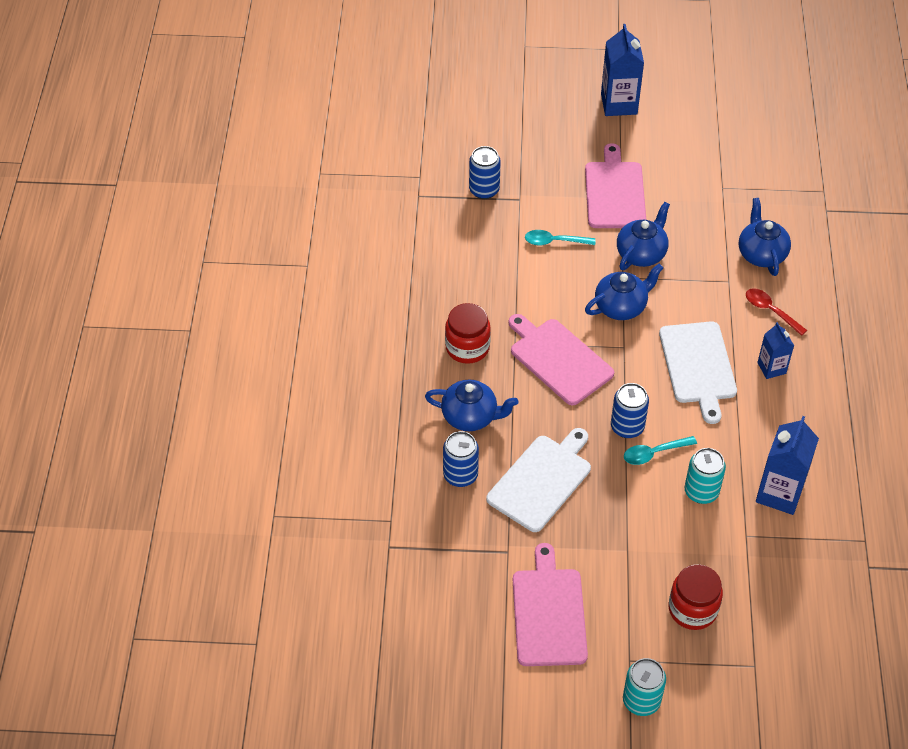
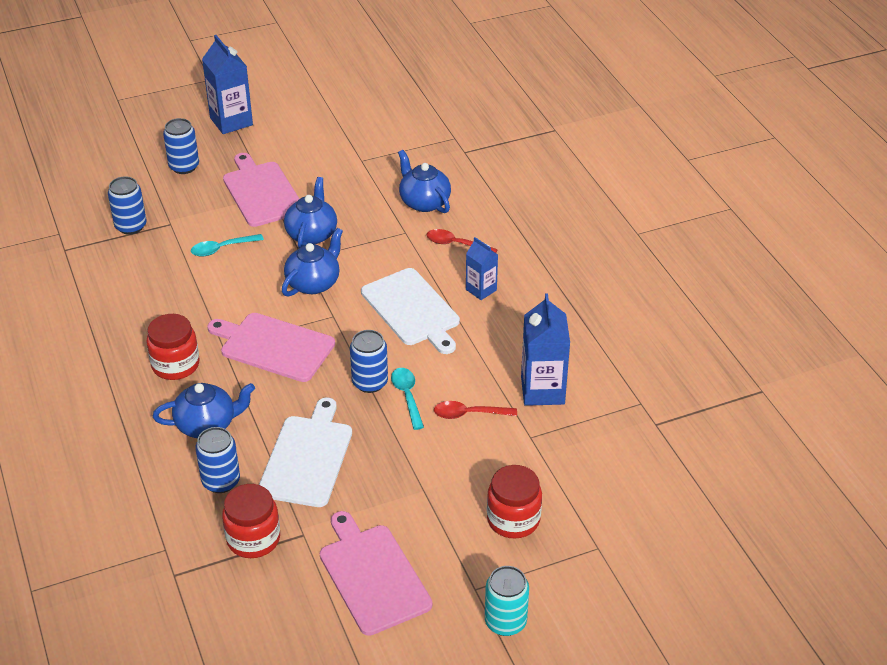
camera: 25 degrees left, 10 degrees down
turquoise spoon [624,436,697,465] -> turquoise spoon turned 120 degrees clockwise [391,368,424,430]
turquoise can [684,448,726,504] -> red spoon [434,401,517,419]
none -> blue can [163,118,199,174]
none -> red jar [222,484,280,558]

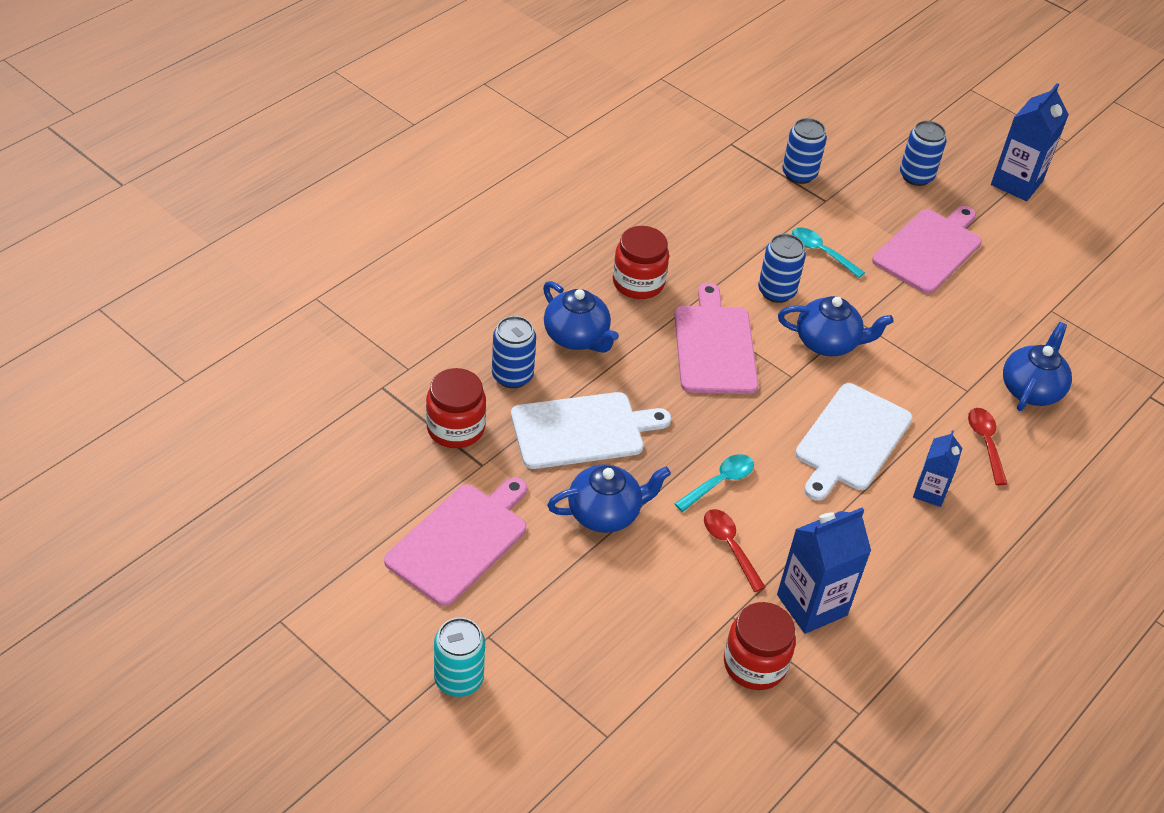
camera: 60 degrees right, 5 degrees up
blue teapot [284,177,337,248] -> blue teapot moved to [547,464,671,533]
blue can [350,330,388,393] -> blue can moved to [758,234,806,303]
red jar [487,465,542,538] -> red jar moved to [724,602,796,690]

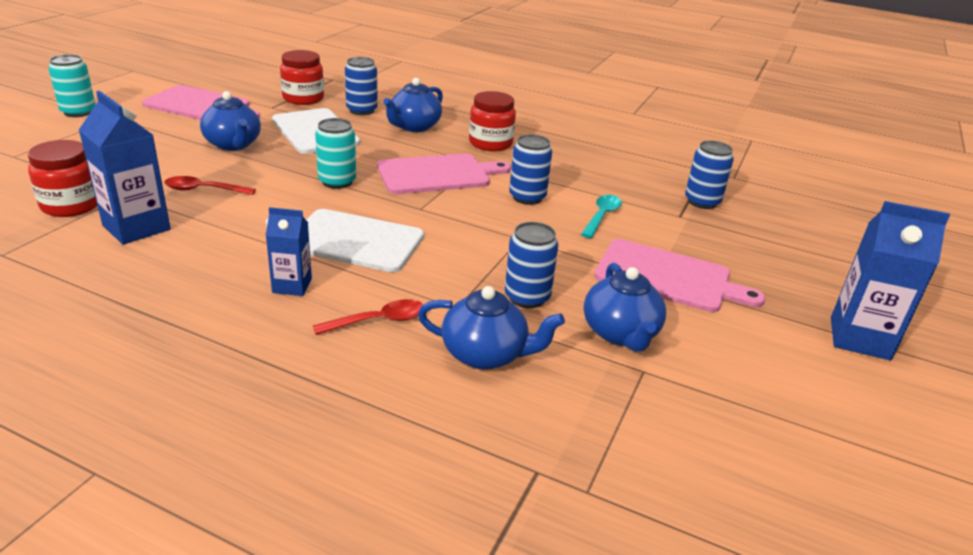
camera: 75 degrees right, 15 degrees down
turquoise spoon [674,454,754,512] -> none
red spoon [704,509,766,592] -> red spoon turned 135 degrees counterclockwise [164,176,256,195]
blue teapot [778,296,894,356] -> blue teapot moved to [584,263,666,352]
blue can [900,121,946,186] -> blue can moved to [505,222,559,308]
none -> turquoise can [315,118,356,189]

